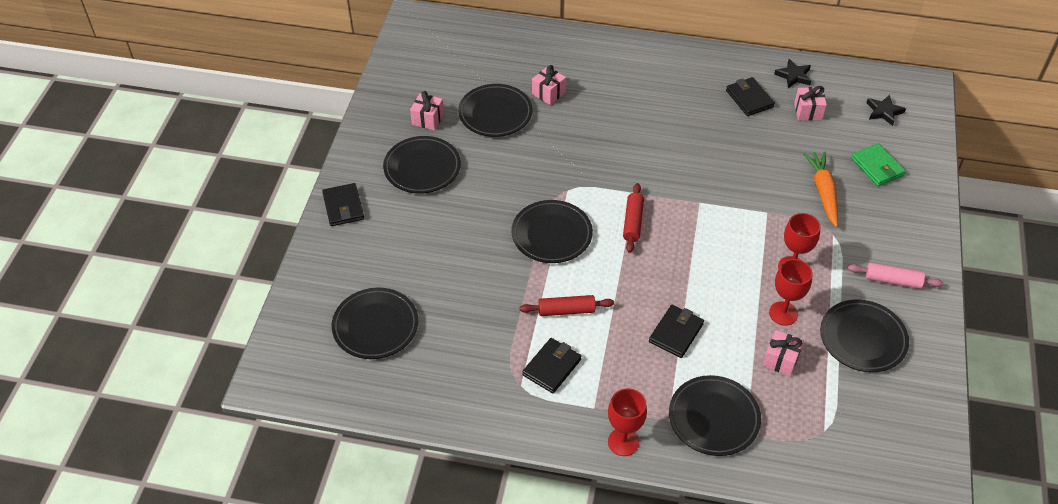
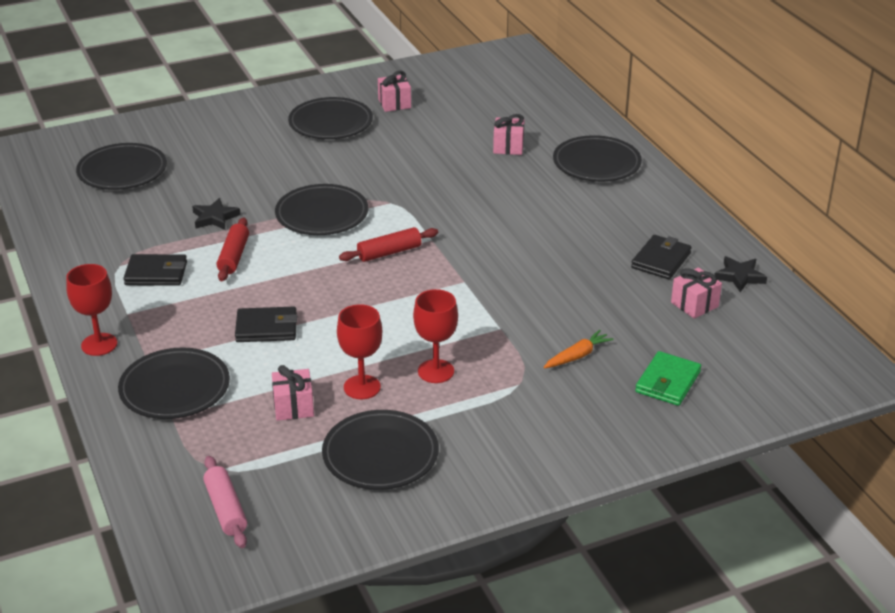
camera: 55 degrees right, 15 degrees down
black wallet [322,183,364,226] -> none
black plate [458,84,533,137] -> black plate moved to [553,135,642,182]
red rolling pin [519,295,614,316] -> red rolling pin turned 45 degrees clockwise [217,218,249,281]
orange carrot [803,151,838,227] -> orange carrot [544,330,613,368], size x0.63
pink rolling pin [848,262,943,289] -> pink rolling pin moved to [203,456,247,548]
black star [866,95,906,126] -> black star moved to [192,198,241,230]

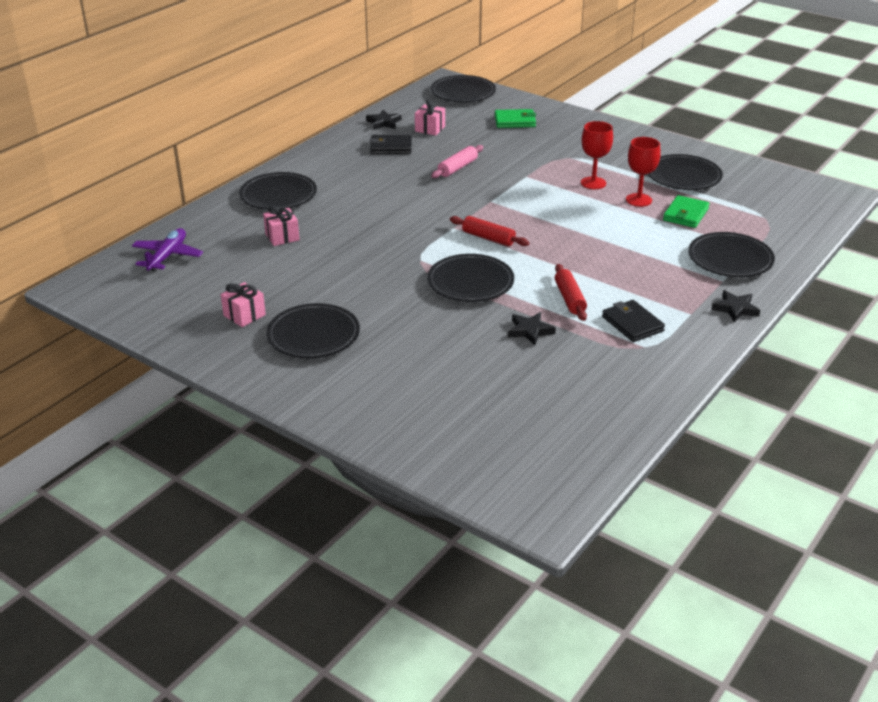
camera: 120 degrees left, 0 degrees up
red goblet [66,264,117,356] -> black star [711,290,760,322]
black plate [76,143,167,190] -> black plate moved to [431,75,496,102]
pink rolling pin [203,456,247,548] -> pink rolling pin moved to [431,145,483,178]
red rolling pin [217,218,249,281] -> red rolling pin turned 75 degrees counterclockwise [555,264,587,321]
black wallet [235,307,297,342] -> none
pink gift [272,365,314,421] -> green wallet [663,195,710,228]
orange carrot [544,330,613,368] -> none
none -> purple plane [132,228,203,272]

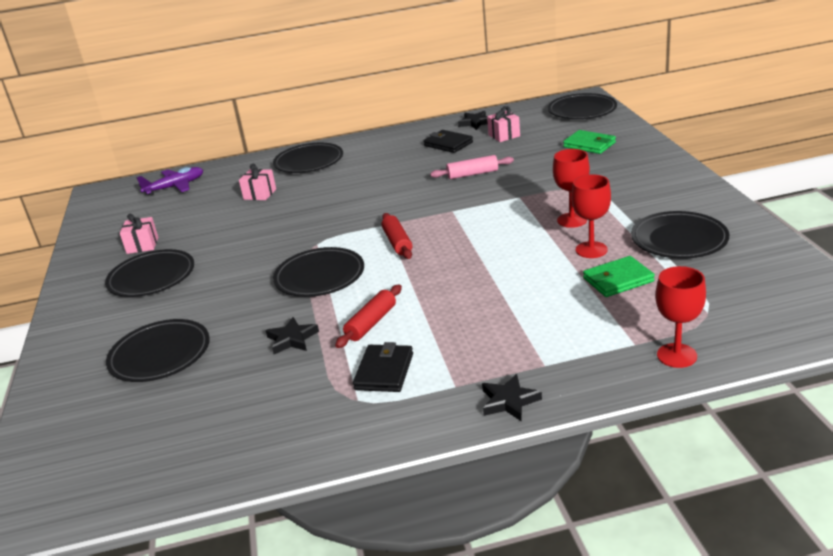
camera: 45 degrees right, 5 degrees down
black plate [688,232,775,277] -> black plate moved to [106,319,210,382]
none -> red goblet [655,266,706,368]

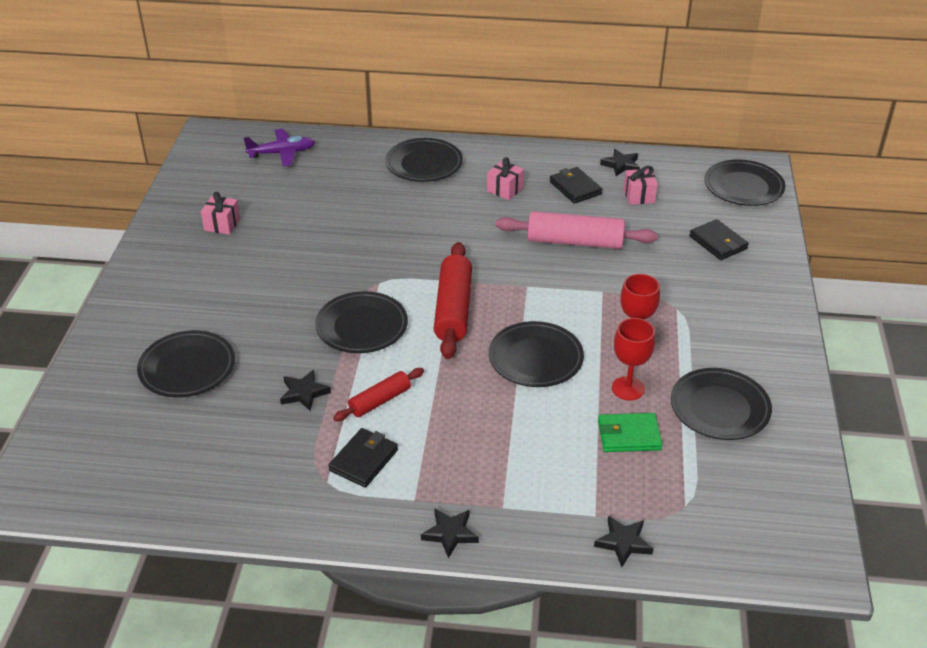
camera: 15 degrees right, 10 degrees up
black plate [105,249,194,297] -> black plate moved to [489,321,584,387]
pink gift [239,164,276,200] -> pink gift moved to [487,157,524,200]
red rolling pin [382,213,412,259] -> red rolling pin [434,242,472,359], size x1.71
pink rolling pin [430,155,514,179] -> pink rolling pin [496,211,658,249], size x1.71
green wallet [563,130,616,154] -> black wallet [689,219,749,260]
red goblet [655,266,706,368] -> black star [594,516,653,567]

